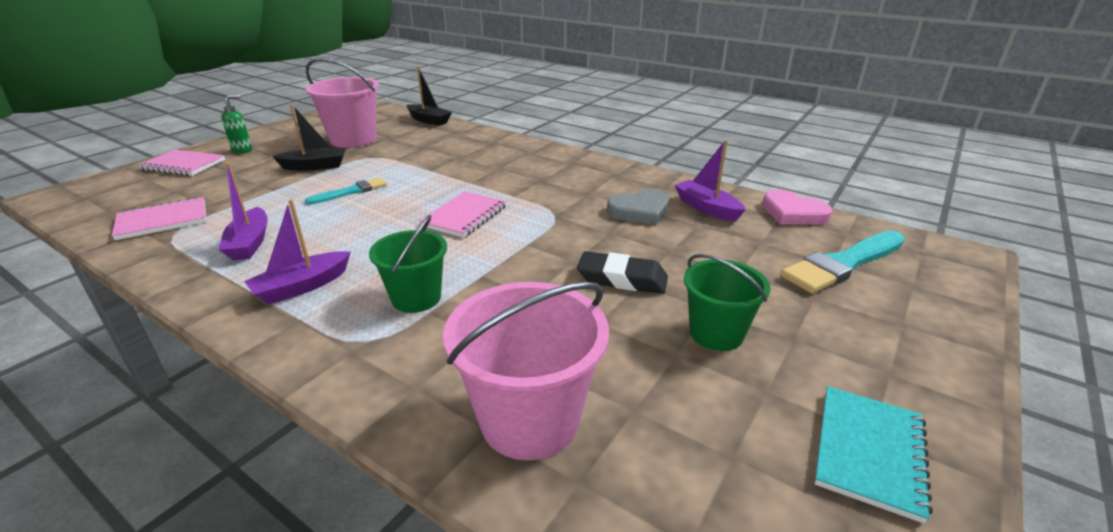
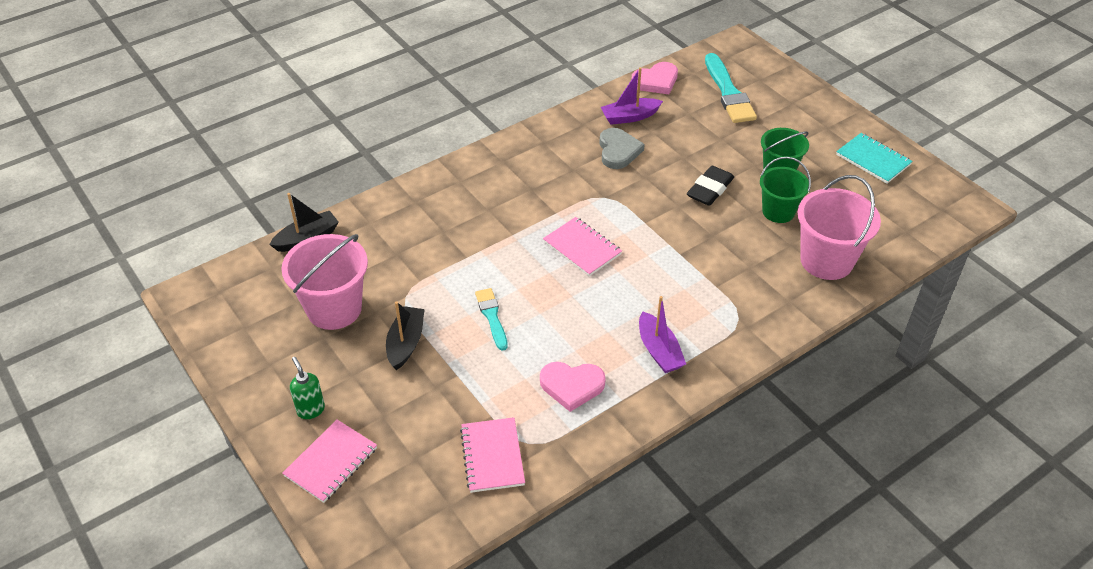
camera: 70 degrees left, 15 degrees up
purple boat [219,162,268,260] -> pink heart [540,362,606,412]
green bucket [369,215,447,313] -> green bucket moved to [760,157,811,223]

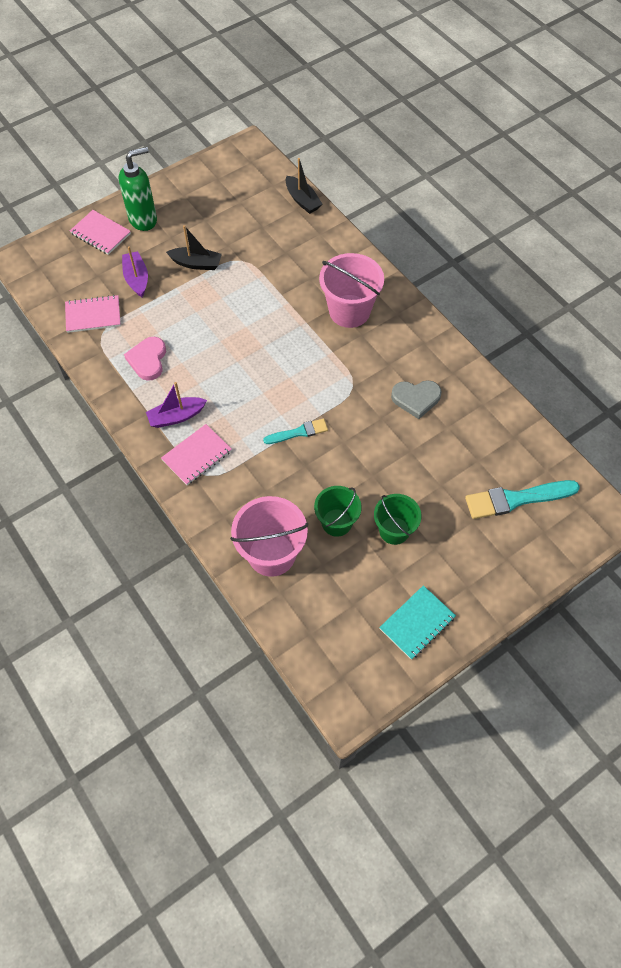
camera: 90 degrees right, 15 degrees up
pink bucket [282,234,368,330] -> pink bucket moved to [319,253,384,328]
green soap dispenser [290,357,325,419] -> green soap dispenser [119,147,157,231], size x1.83
turquoise brush [475,288,508,351] -> turquoise brush moved to [263,418,328,444]
pink notebook [543,217,622,276] -> pink notebook moved to [161,424,232,485]
purple boat [601,67,663,125] -> purple boat moved to [122,246,148,297]
pink heart [632,62,678,94] -> none
black eraser [687,166,734,206] -> none

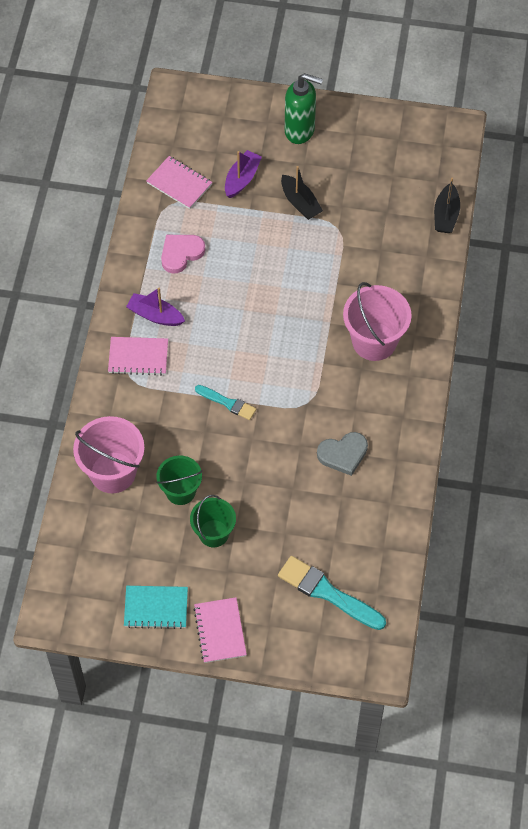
camera: 45 degrees right, 0 degrees up
pink notebook [70,210,131,255] -> pink notebook moved to [193,597,247,663]
grey heart [391,380,441,419] -> grey heart turned 60 degrees counterclockwise [317,432,368,476]

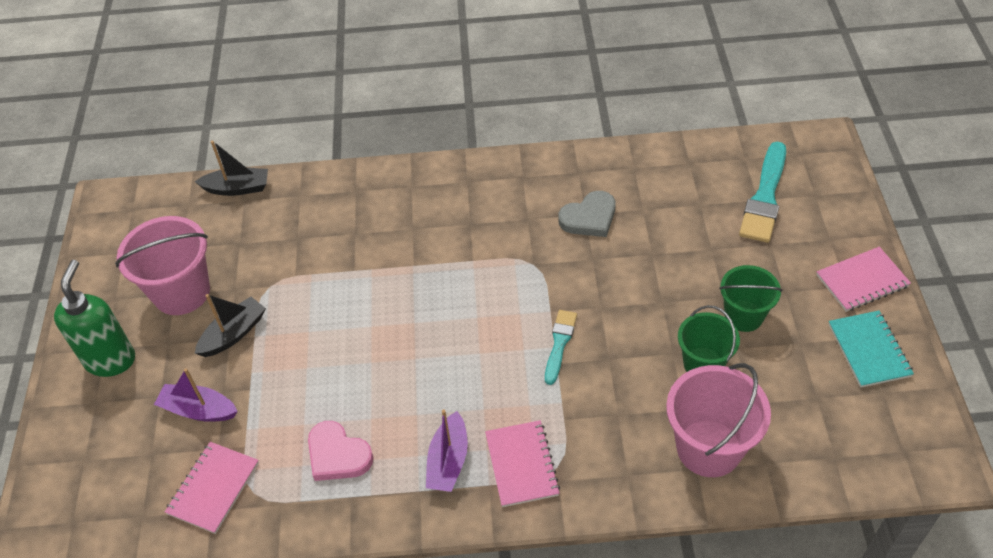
camera: 100 degrees left, 10 degrees down
grey heart [317,432,368,476] -> grey heart turned 90 degrees clockwise [559,191,616,237]
pink bucket [343,282,412,361] -> pink bucket moved to [115,216,210,315]

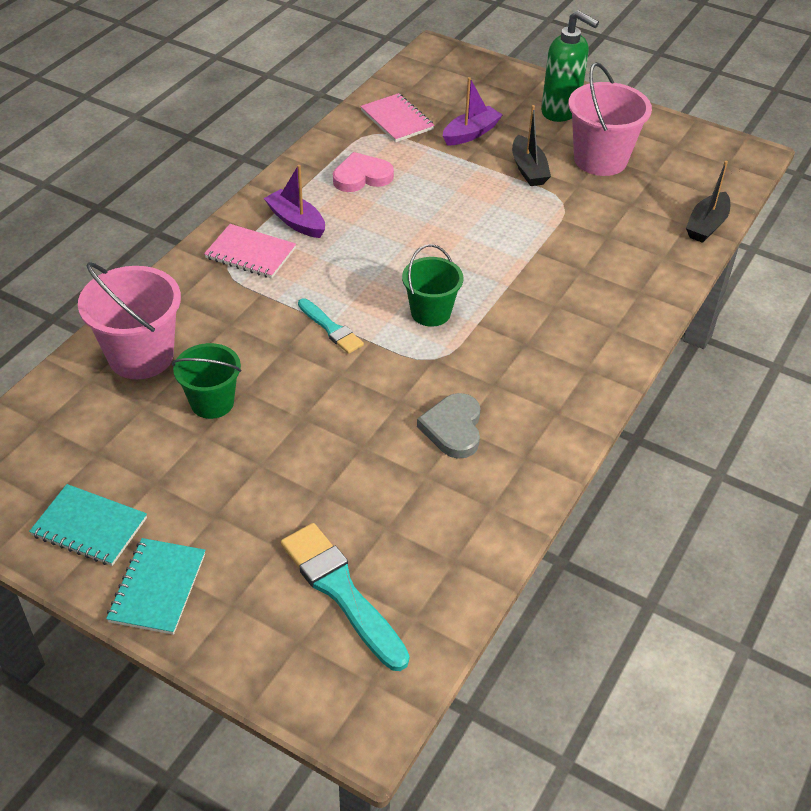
camera: 120 degrees right, 5 degrees down
green bucket [719,265,782,332] -> green bucket moved to [402,244,463,327]
pink notebook [816,247,911,312] -> turquoise notebook [106,538,205,635]

